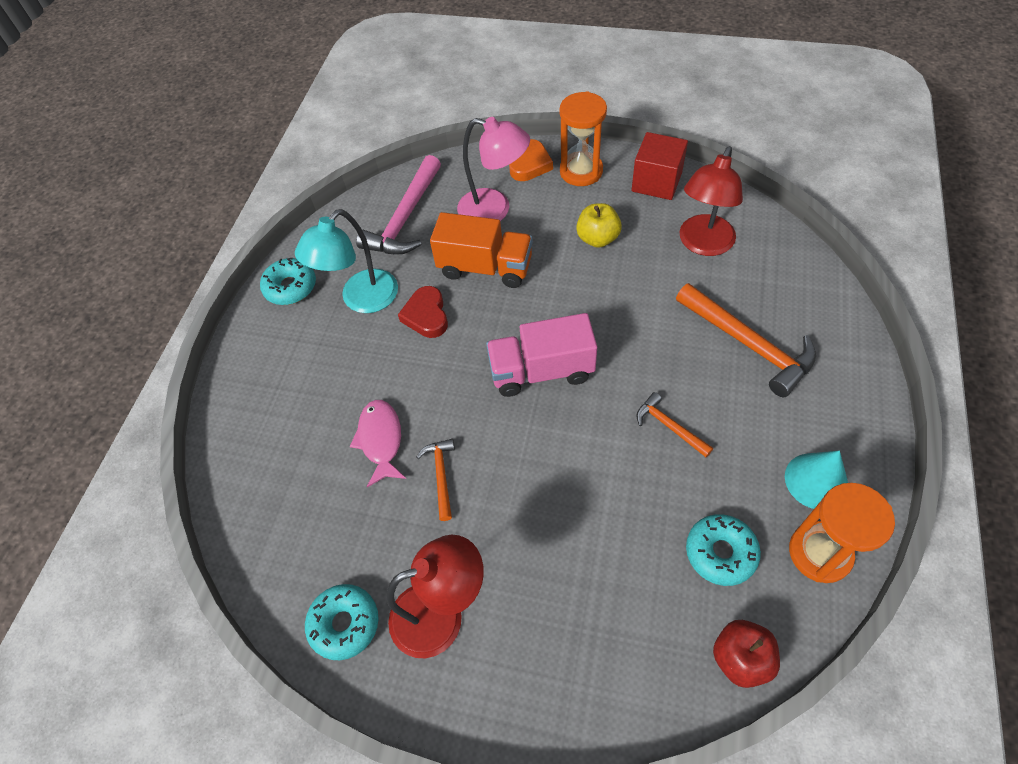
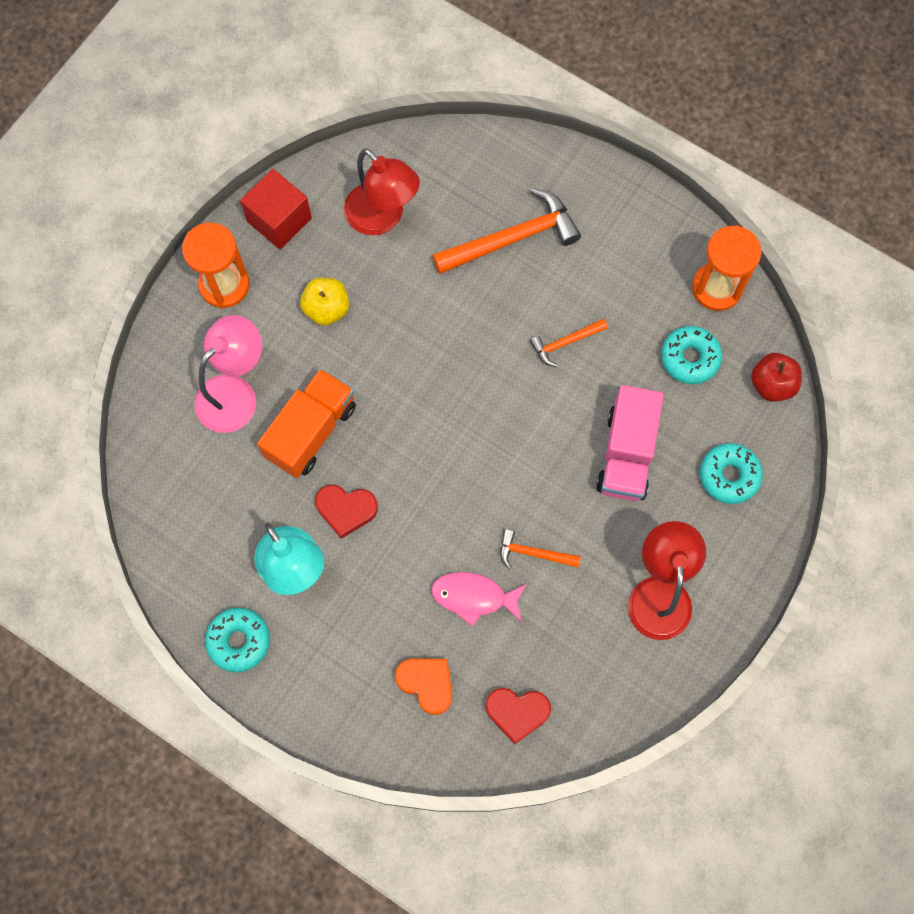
camera: 75 degrees left, 15 degrees up
turquoise donut [305,584,379,660] -> turquoise donut moved to [700,443,763,504]
pink hammer [356,155,441,255] -> none
pink truck [486,313,597,397] -> pink truck moved to [596,385,664,501]
orange heart [509,139,553,181] -> orange heart moved to [395,659,452,715]
turquoise cone [785,450,848,509] -> none
none -> red heart [486,688,551,744]

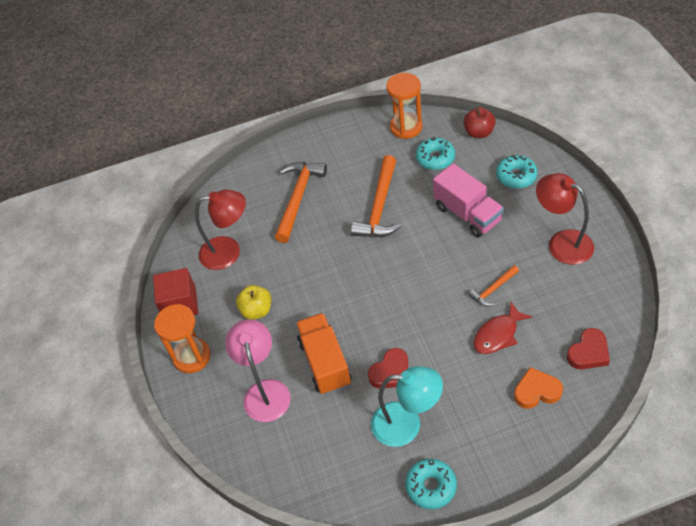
camera: 45 degrees left, 20 degrees down
pink fish [431,572,527,626] -> red fish [474,302,533,354]
orange hammer [530,319,608,367] -> orange hammer [351,155,401,237], size x1.92

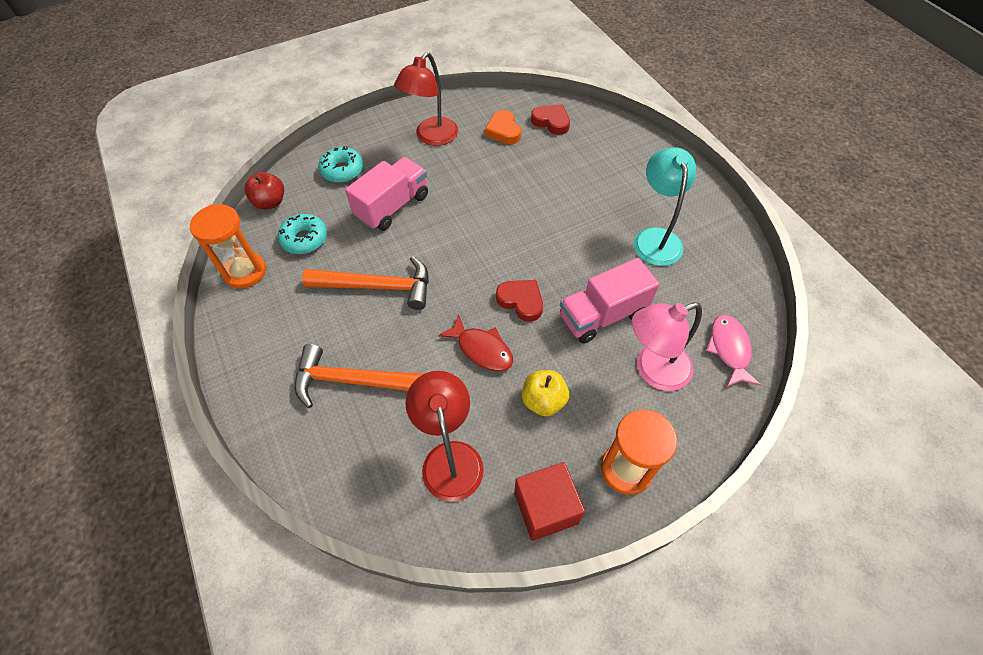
camera: 105 degrees left, 5 degrees up
orange truck [296,313,352,395] -> pink truck [560,258,660,344]
red heart [368,348,408,388] -> red heart moved to [496,280,543,322]
turquoise donut [405,459,457,509] -> none
orange hammer [468,265,519,306] -> none
red fish [474,302,533,354] -> red fish moved to [438,315,513,371]
orange heart [514,367,563,409] -> orange heart moved to [485,110,521,144]
none -> pink fish [706,315,761,387]

